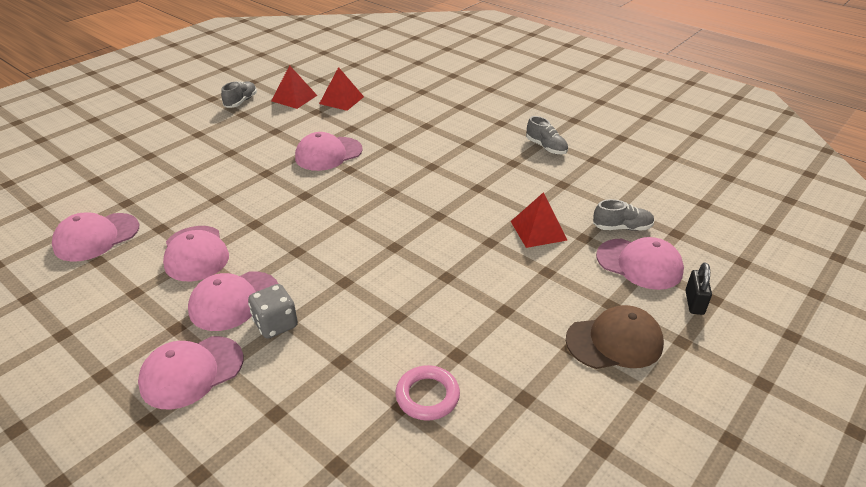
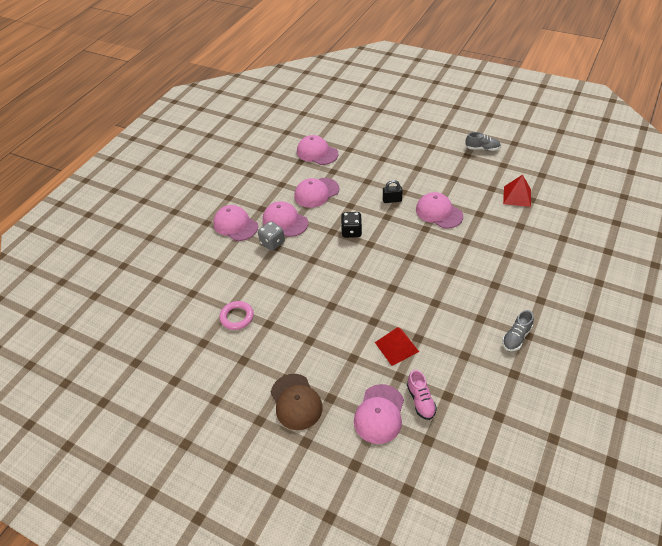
camera: 80 degrees right, 10 degrees up
red pyramid [272,65,318,109] -> none
grey shoe [593,199,655,231] -> pink shoe [407,370,437,420]
black padlock [685,263,712,315] -> black padlock moved to [383,180,403,203]
none -> black dice [341,212,362,238]

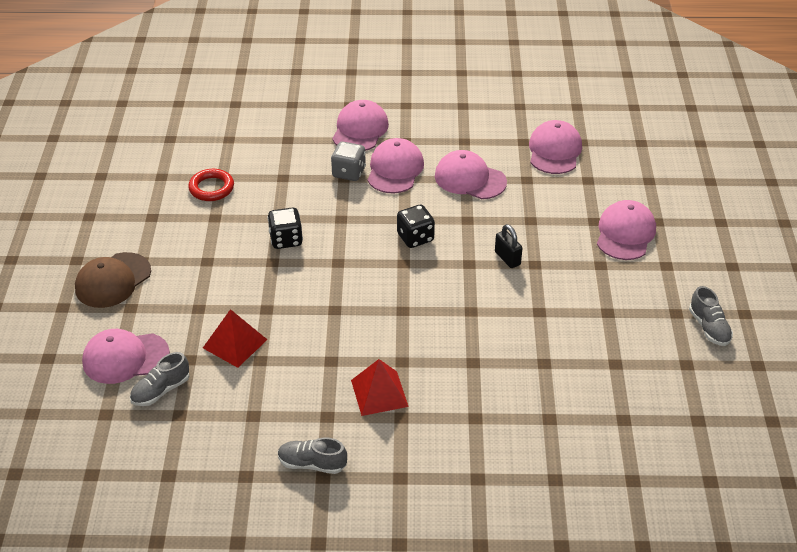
camera: 60 degrees right, 5 degrees down
pink ring [219,301,254,330] -> red ring [188,169,234,201]
pink shoe [407,370,437,420] -> grey shoe [130,352,190,406]
pink cap [416,192,463,229] -> pink cap moved to [597,200,656,260]
red pyramid [503,174,531,207] -> red pyramid moved to [351,359,409,416]
none -> black dice [267,208,303,249]

